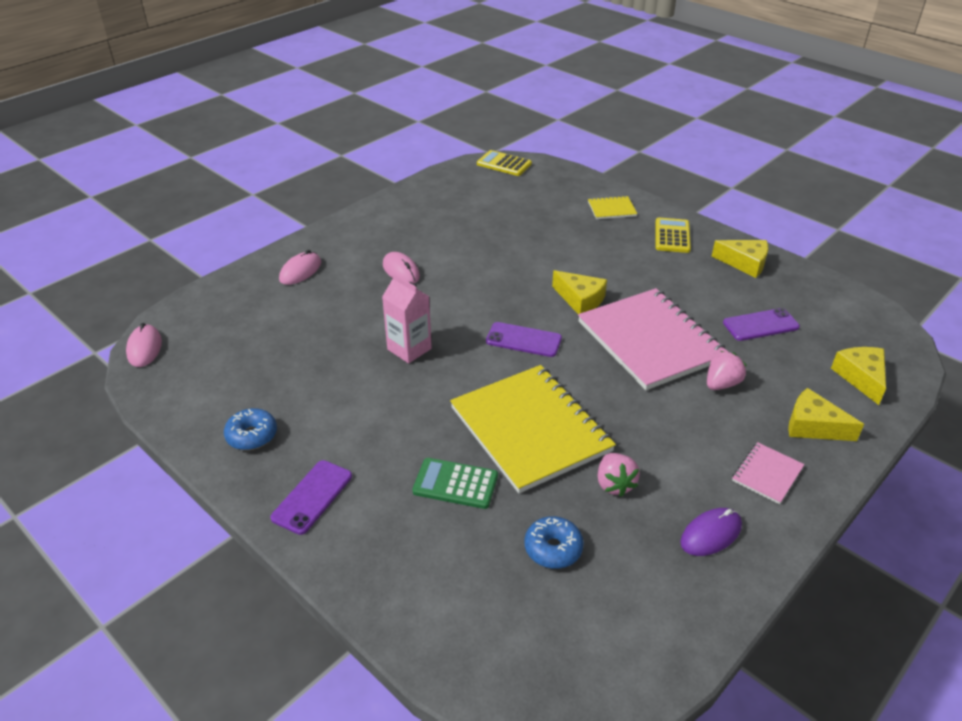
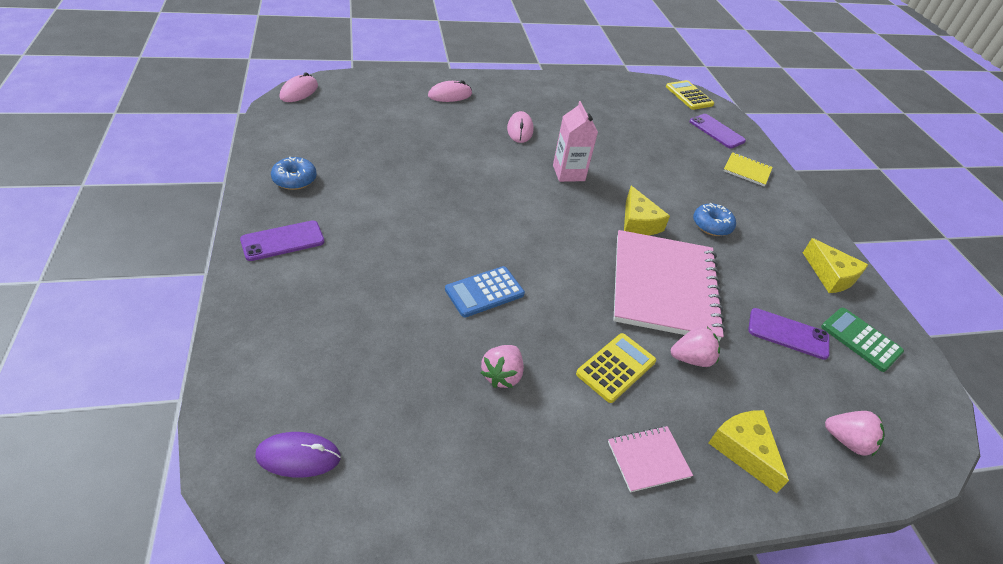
camera: 30 degrees right, 5 degrees up
pink carton [382,273,432,363] -> pink carton moved to [553,101,598,182]
green calculator [412,458,498,509] -> green calculator moved to [821,308,904,372]
yellow notebook [450,365,616,493] -> blue calculator [445,266,525,317]
purple phone [486,322,562,357] -> purple phone moved to [689,114,746,149]
blue donut [524,516,584,569] -> blue donut moved to [693,202,736,236]
yellow calculator [655,218,691,253] -> yellow calculator moved to [576,333,656,403]
purple mouse [680,508,742,556] -> purple mouse moved to [255,432,341,478]
yellow cheese [831,347,886,405] -> pink strawberry [825,411,884,456]

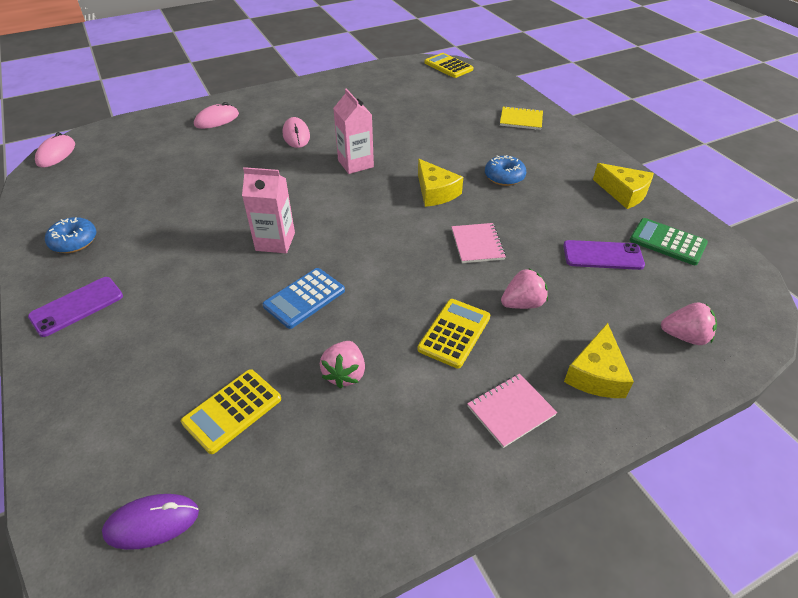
camera: 10 degrees left, 0 degrees up
pink notebook [613,230,726,341] -> pink notebook [451,223,506,263], size x0.43
purple phone [689,114,746,149] -> none
yellow cheese [708,410,789,493] -> yellow cheese turned 120 degrees counterclockwise [564,323,634,398]
none -> yellow calculator [181,369,281,454]
none -> pink carton [242,167,295,253]

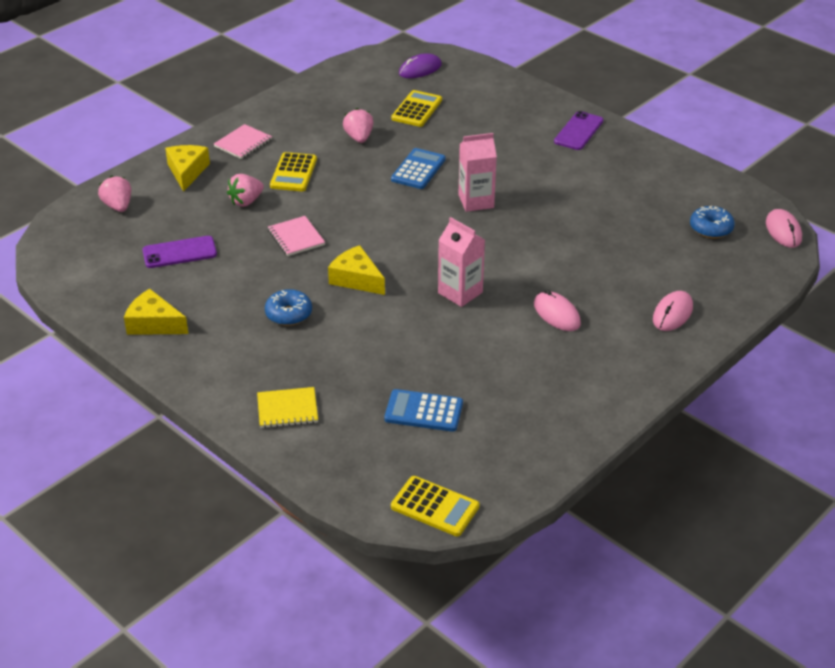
camera: 160 degrees right, 5 degrees down
blue donut [45,217,96,253] -> blue donut moved to [690,206,735,238]
green calculator [630,218,708,265] -> none
pink strawberry [661,303,717,345] -> pink strawberry turned 75 degrees clockwise [98,176,131,212]
none -> blue calculator [384,389,463,432]

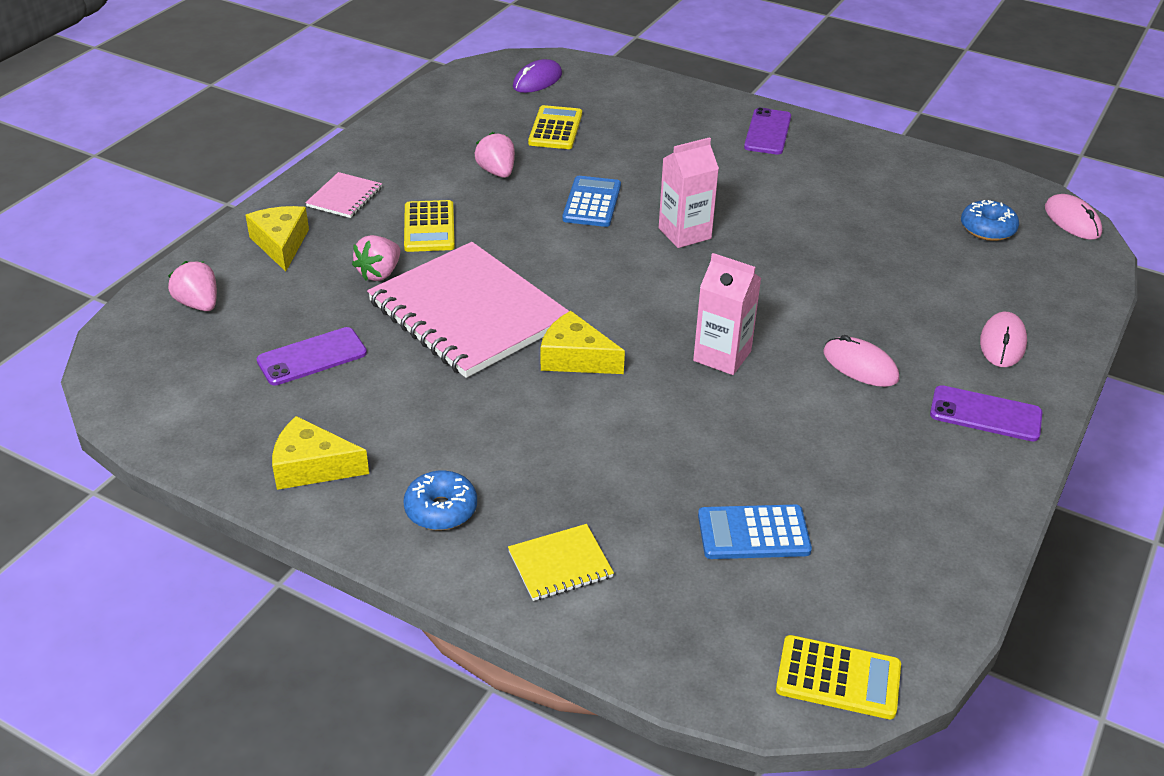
camera: 15 degrees left, 0 degrees up
blue donut [265,289,312,326] -> blue donut moved to [403,471,477,530]
pink notebook [268,216,325,256] -> pink notebook [367,242,569,378], size x2.32
none -> purple phone [930,385,1042,441]

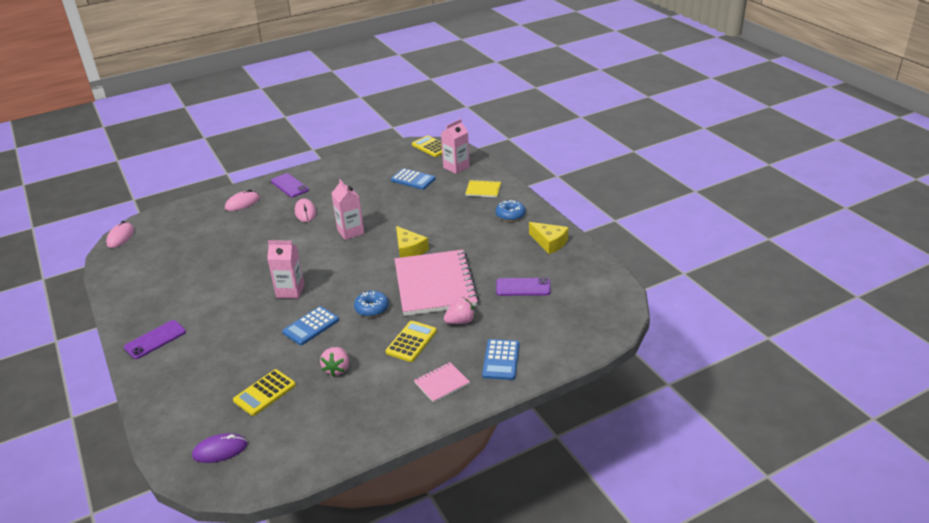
camera: 145 degrees left, 5 degrees down
pink strawberry [168,261,217,311] -> none
yellow cheese [245,206,309,272] -> blue calculator [482,339,520,380]
blue donut [961,200,1019,241] -> blue donut moved to [354,291,389,317]
none -> pink carton [441,119,470,174]

